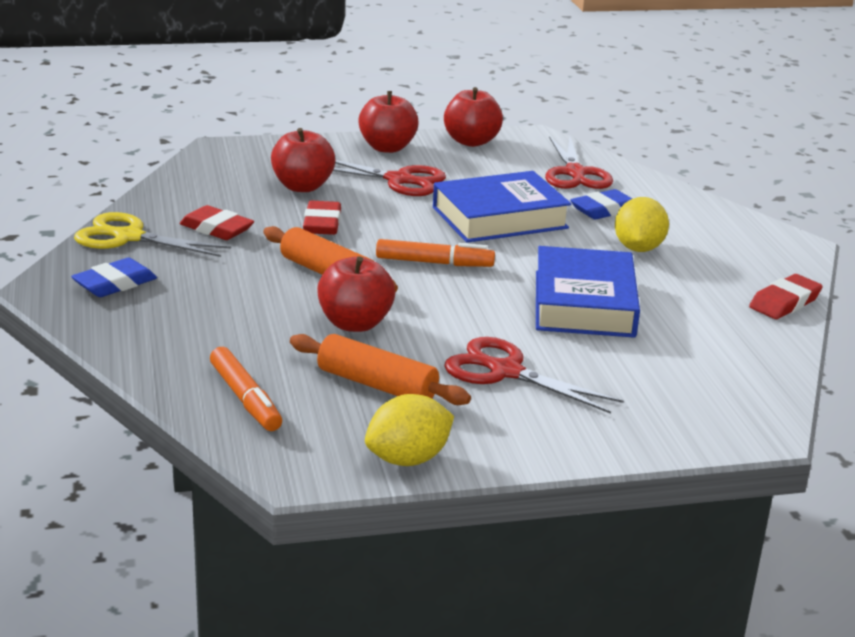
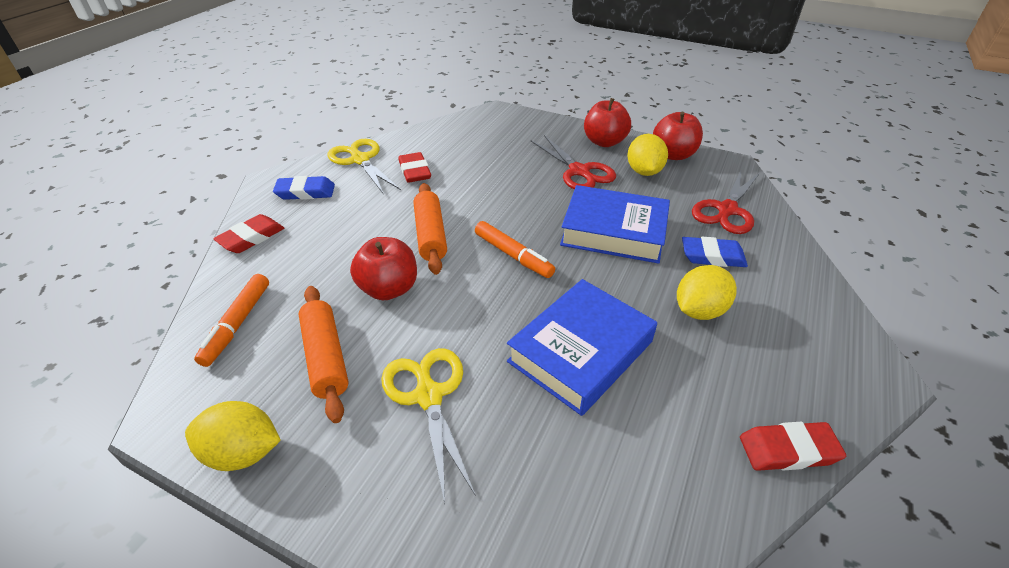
camera: 40 degrees right, 15 degrees up
red apple [271,128,335,192] -> none
red eraser [303,200,341,235] -> red eraser moved to [213,214,284,253]
red scissors [444,337,624,414] -> yellow scissors [381,348,476,503]
none -> yellow lemon [627,134,668,176]

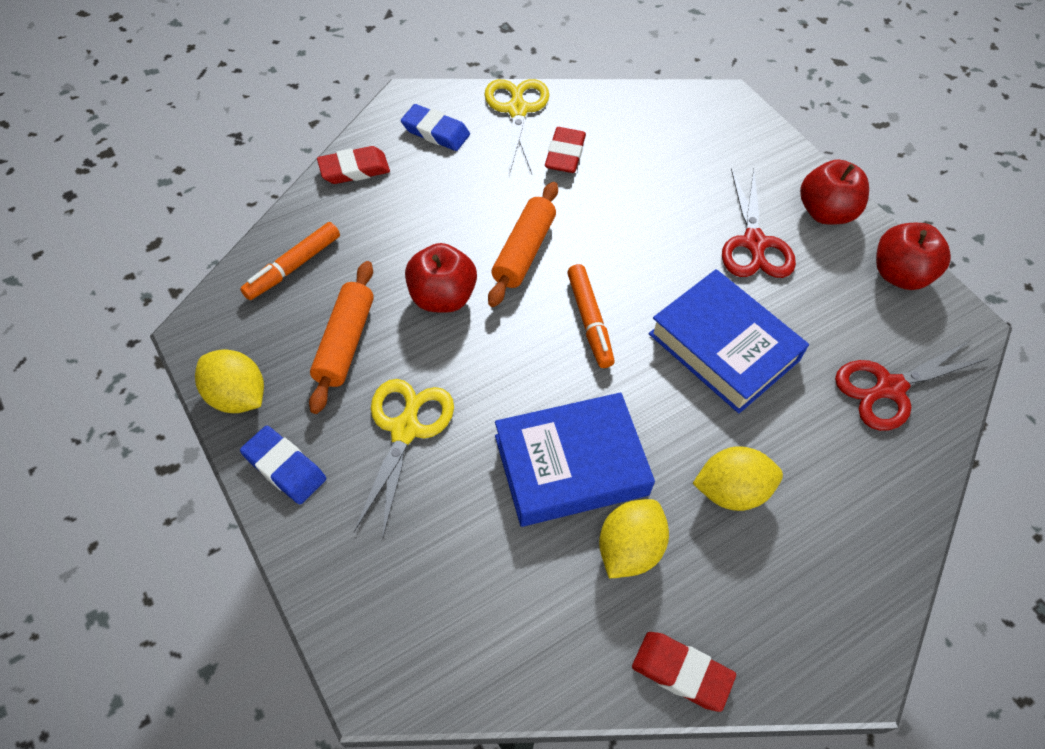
camera: 30 degrees right, 15 degrees up
yellow lemon [627,134,668,176] -> yellow lemon moved to [599,499,669,579]
blue eraser [682,237,748,267] -> blue eraser moved to [240,426,326,504]

